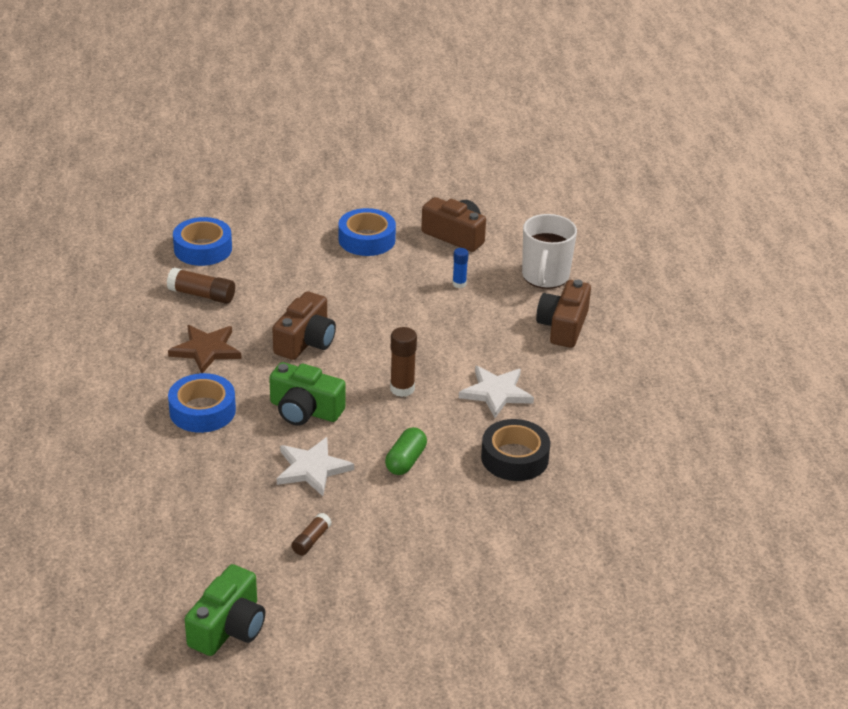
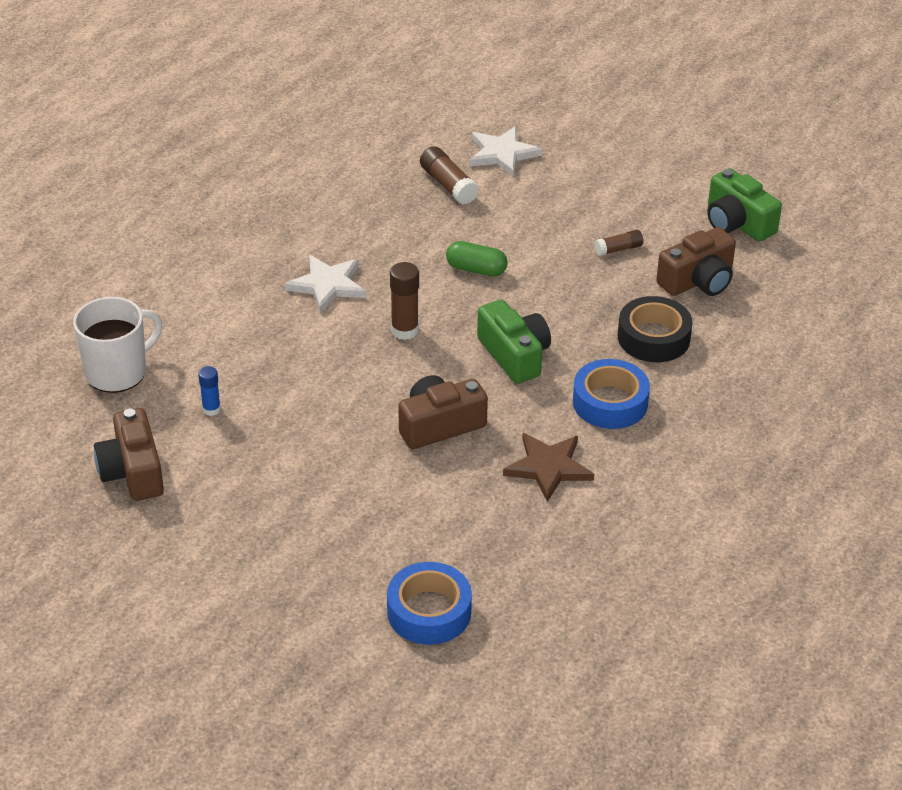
camera: 140 degrees left, 5 degrees up
brown glue stick [167,268,235,304] -> brown glue stick moved to [420,146,479,205]
green camera [185,564,265,656] -> green camera turned 105 degrees counterclockwise [707,168,782,242]
white star [277,437,354,496] -> white star moved to [469,126,542,177]
blue tape [338,208,396,256] -> none
green capsule [385,427,427,475] -> green capsule turned 45 degrees clockwise [446,241,508,277]
black tape [481,419,550,481] -> black tape moved to [618,296,693,362]
brown camera [536,280,591,348] -> brown camera moved to [656,227,736,296]

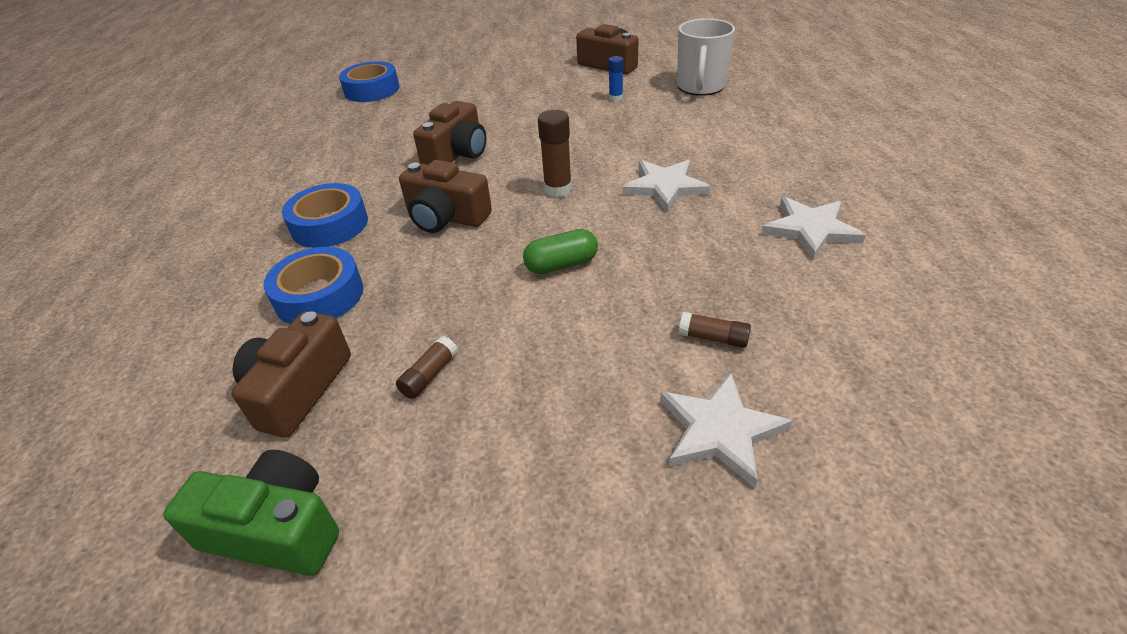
camera: 145 degrees right, 0 degrees up
brown glue stick [420,146,479,205] -> brown glue stick [679,312,751,348], size x0.62
green camera [477,300,551,384] -> brown camera [399,160,492,233]
brown star [503,433,594,502] -> none
black tape [618,296,693,362] -> blue tape [263,247,363,324]
none -> white star [761,197,866,260]

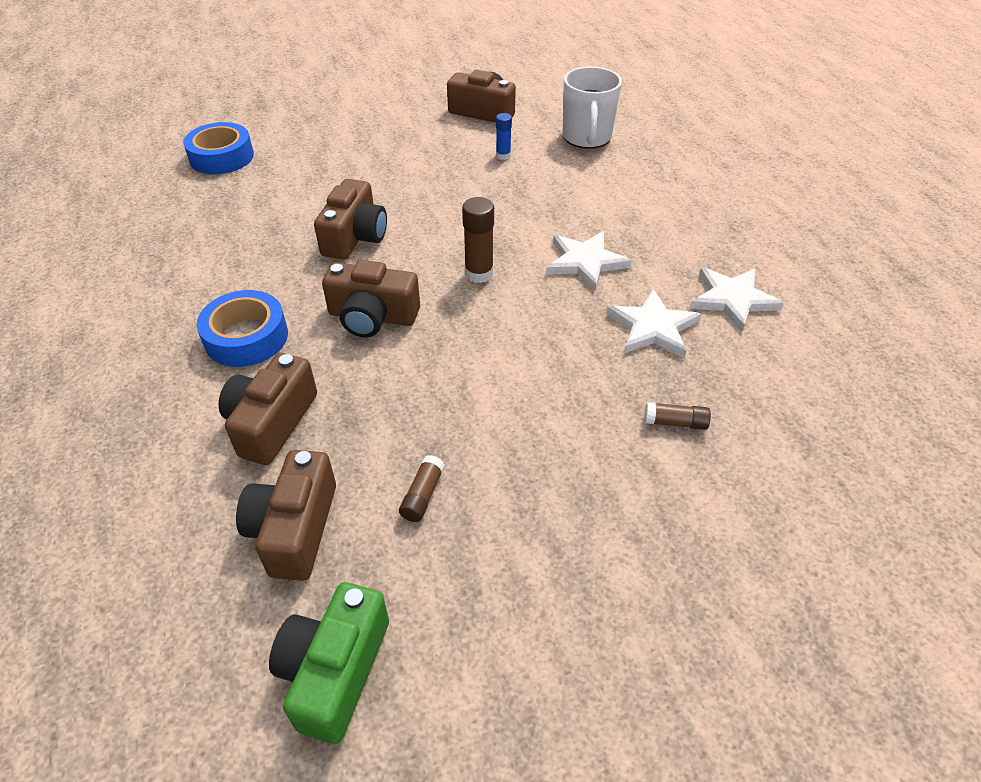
camera: 15 degrees left, 5 degrees up
green camera [163,450,339,576] -> green camera turned 75 degrees counterclockwise [269,582,389,744]
blue tape [263,247,363,324] -> brown camera [218,353,317,465]
green capsule [523,229,598,274] -> none
white star [660,373,792,488] -> white star moved to [607,289,701,358]

